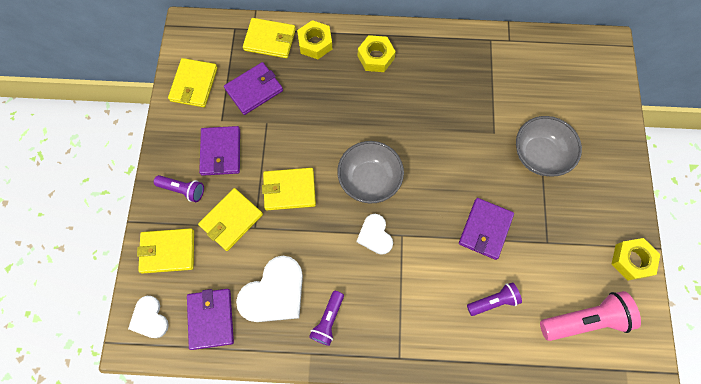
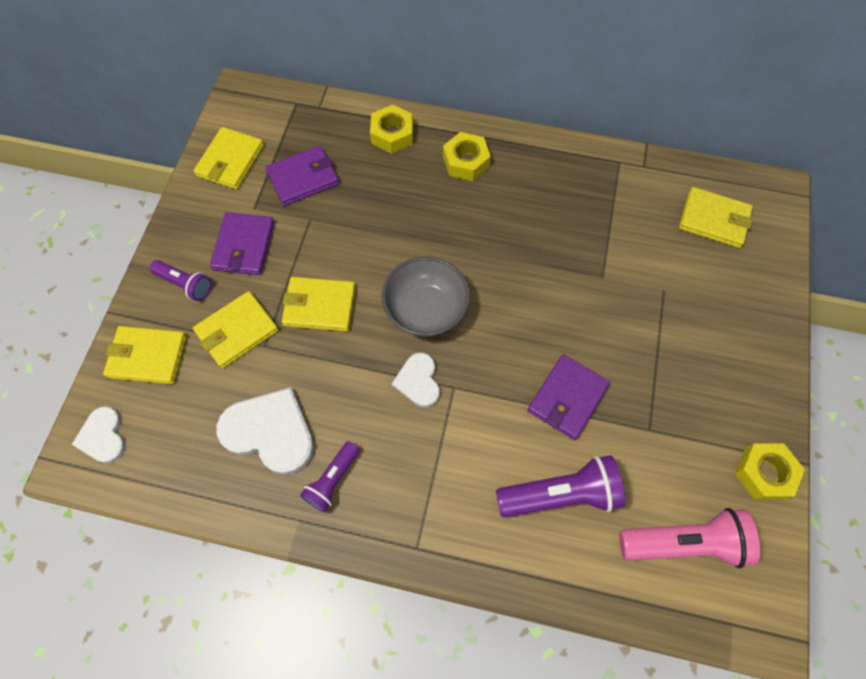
camera: 10 degrees right, 5 degrees down
purple wallet [187,289,234,350] -> none
white heart [236,256,303,322] -> white heart turned 120 degrees counterclockwise [216,387,314,475]
yellow wallet [243,18,296,58] -> yellow wallet moved to [679,187,753,248]
purple flashlight [467,282,522,316] -> purple flashlight [496,455,625,518], size x1.68
grey bowl [516,116,582,177] -> none

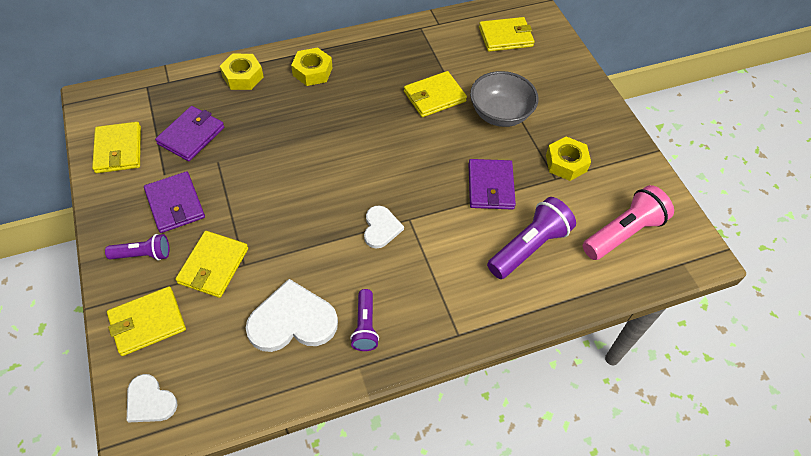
camera: 35 degrees left, 10 degrees down
yellow wallet [281,277,356,332] -> yellow wallet moved to [404,71,467,117]
grey bowl [381,257,470,337] -> grey bowl moved to [470,71,539,127]
white heart [392,353,440,407] -> white heart turned 135 degrees counterclockwise [364,205,404,248]
yellow nut [735,443,805,500] -> yellow nut moved to [546,136,591,181]

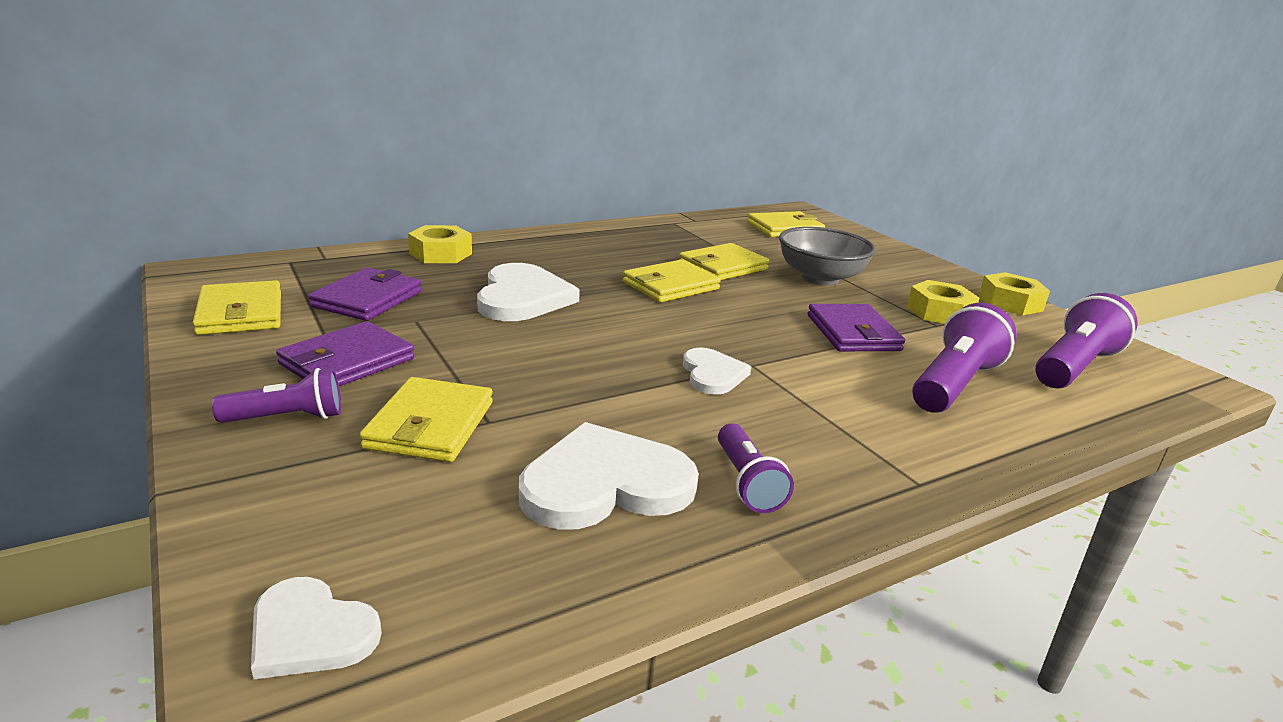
camera: 10 degrees left, 30 degrees down
yellow wallet [107,286,186,356] -> yellow wallet moved to [623,259,721,302]
purple wallet [144,171,205,233] -> purple wallet turned 75 degrees clockwise [276,321,414,386]
yellow nut [291,47,332,86] -> yellow nut moved to [979,272,1050,315]
pink flashlight [583,185,674,260] -> purple flashlight [1035,293,1138,389]
none -> white heart [477,263,580,321]

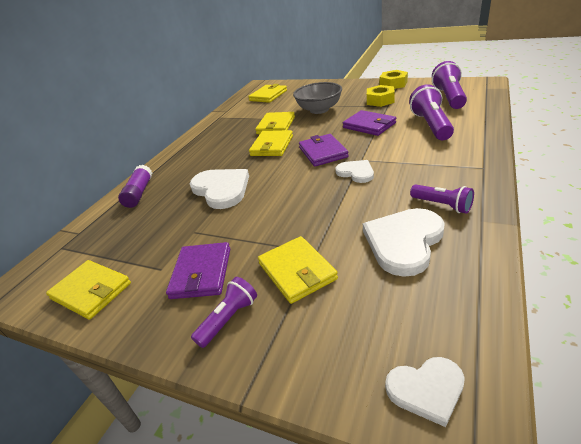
camera: 30 degrees left, 10 degrees up
purple wallet [308,268,422,321] -> purple wallet moved to [299,134,349,167]
yellow nut [408,225,472,263] -> purple glue stick [118,165,152,208]

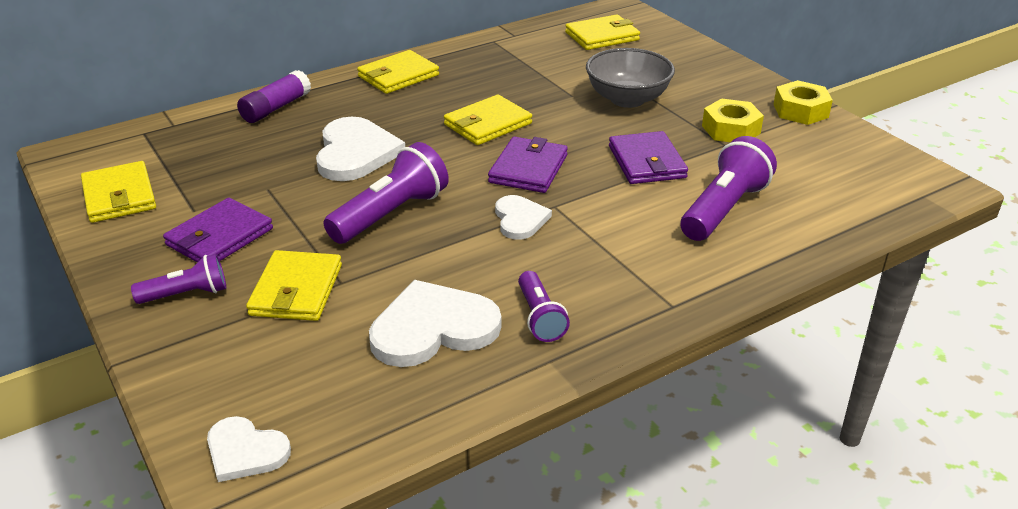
camera: 30 degrees right, 0 degrees up
yellow wallet [255,112,295,134] -> yellow wallet moved to [357,50,439,94]
purple flashlight [432,61,467,109] -> purple flashlight moved to [324,142,449,244]

